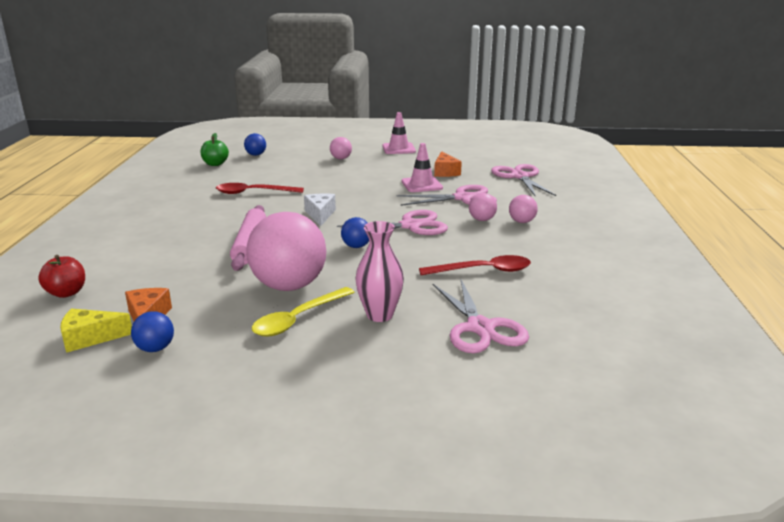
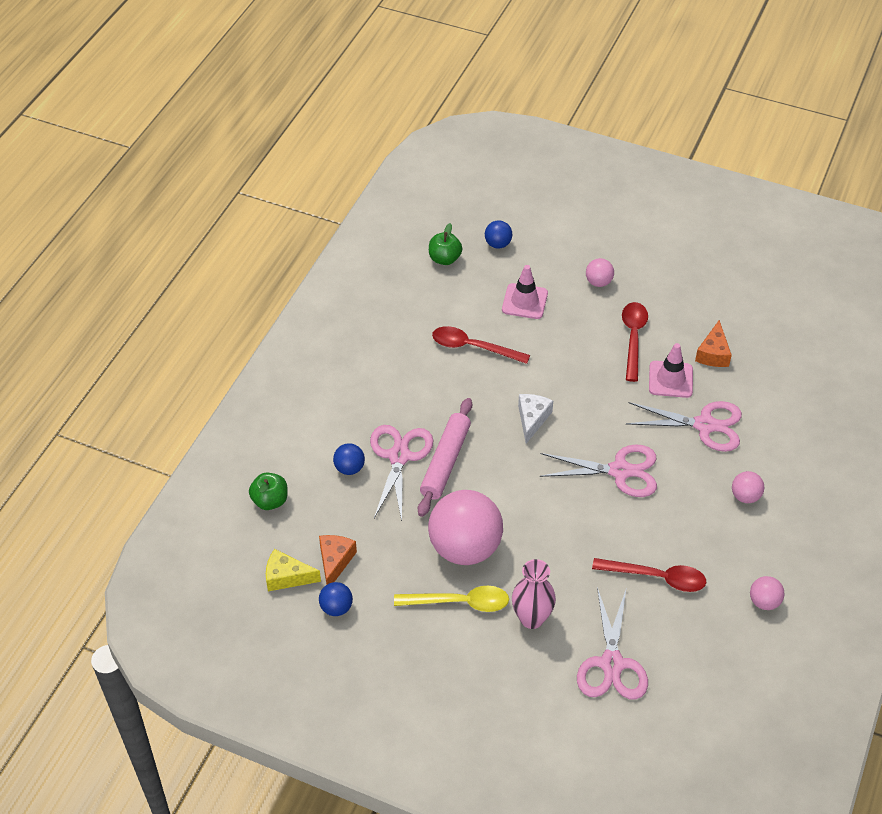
camera: 20 degrees right, 25 degrees up
red apple [38,255,85,298] -> green apple [249,472,288,510]
yellow spoon [252,287,355,336] -> yellow spoon turned 150 degrees counterclockwise [394,586,509,612]
blue ball [341,217,369,248] -> blue ball moved to [333,443,365,475]
pink traffic cone [382,112,416,154] -> pink traffic cone moved to [502,265,548,319]
pink ball [469,193,497,221] -> pink ball moved to [750,576,785,610]
pink scissors [491,164,556,196] -> pink scissors moved to [370,425,433,521]
none -> red spoon [622,302,648,382]

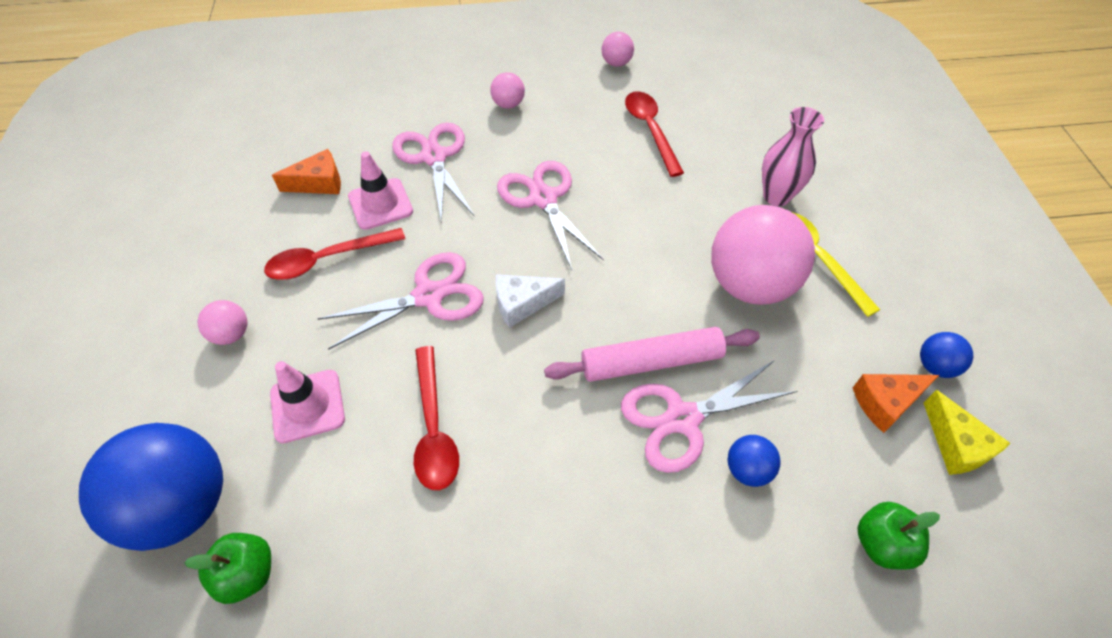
camera: 120 degrees left, 5 degrees up
blue ball [485,220,512,249] -> blue ball [79,423,223,551], size x2.26
pink scissors [577,587,648,700] -> pink scissors moved to [317,252,484,349]

